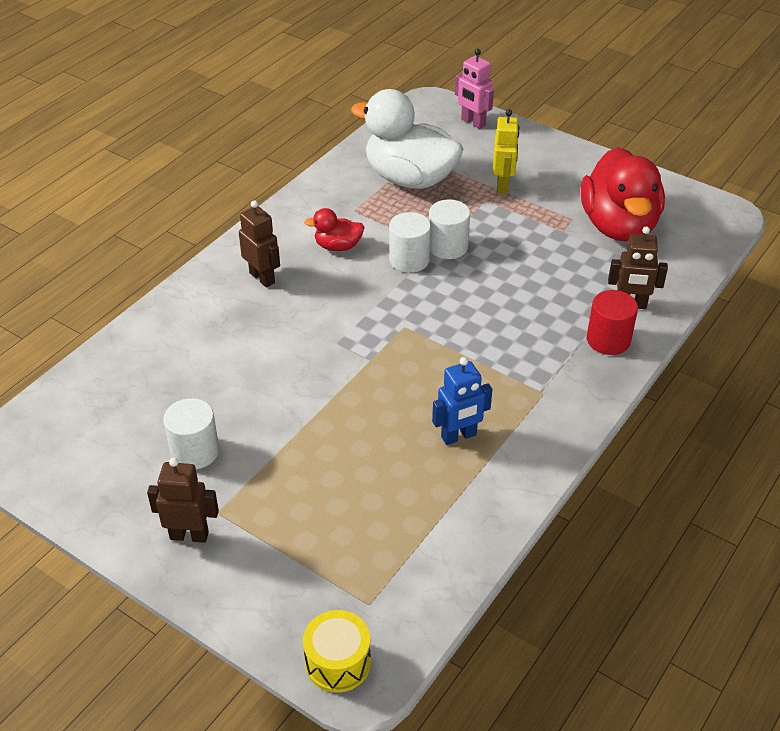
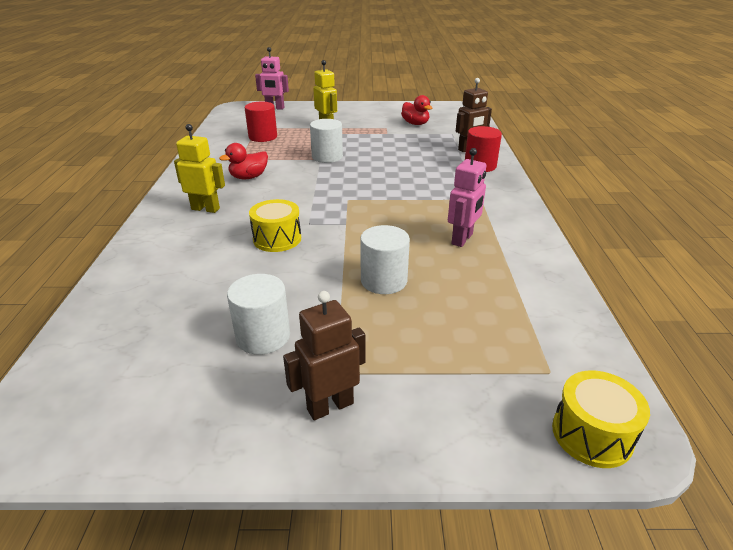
camera: 35 degrees left, 10 degrees down
brown robot [239,200,280,288] -> yellow robot [174,124,225,213]
white duck [351,89,463,189] -> red cylinder [245,102,277,142]
white cylinder [389,212,431,273] -> white cylinder moved to [360,225,410,294]
blue robot [432,357,492,445] -> pink robot [448,148,486,247]
red duck [581,147,665,242] -> red duck [401,95,432,125], size x0.46
none -> yellow drum [249,199,301,252]

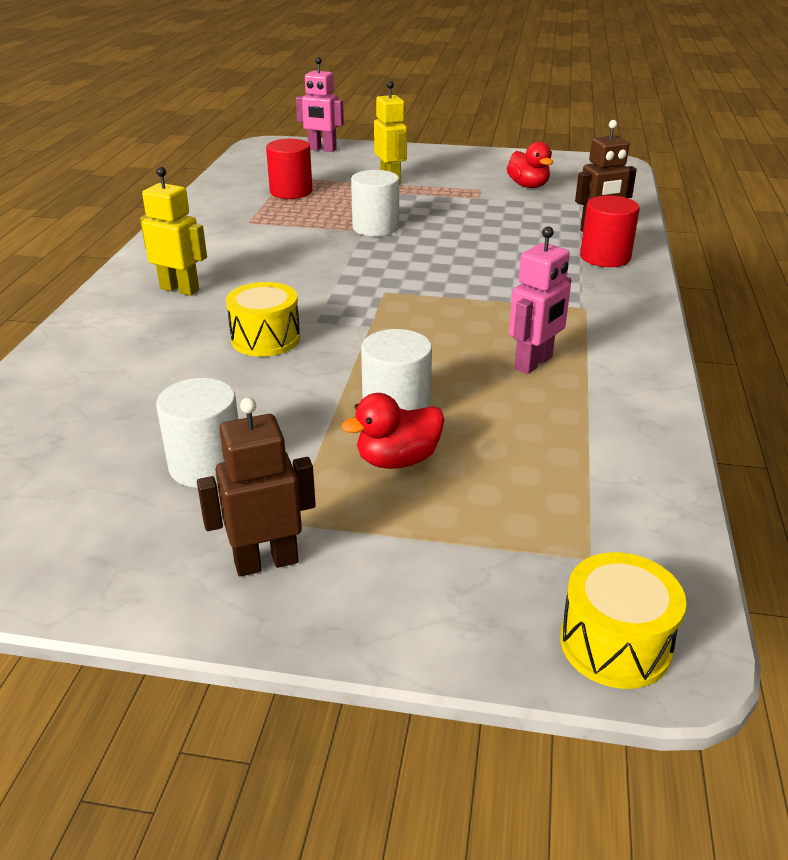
camera: 10 degrees right, 0 degrees up
red duck [219,143,268,179] -> red duck moved to [341,393,444,469]

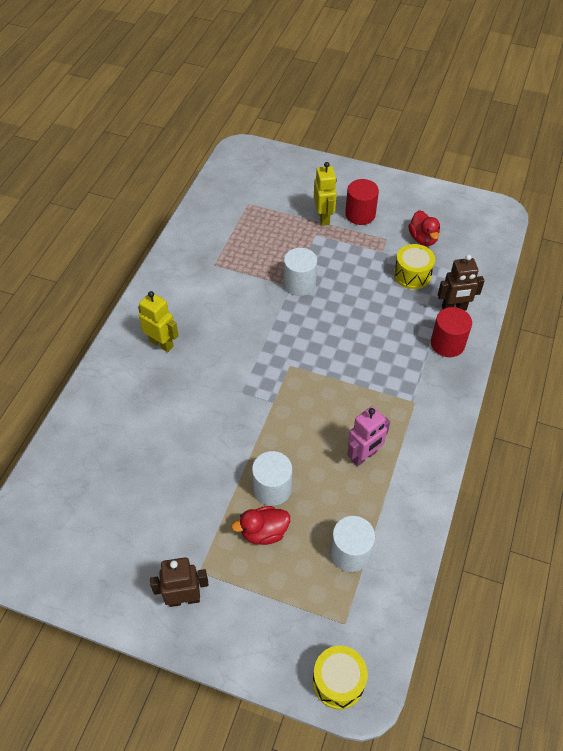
camera: 10 degrees right, 20 degrees up
white cylinder [156,378,238,488] -> white cylinder moved to [330,516,375,572]
yellow drum [226,282,300,357] -> yellow drum moved to [394,244,435,289]
red cylinder [266,139,312,199] -> red cylinder moved to [345,179,379,225]
pink robot [296,57,344,152] -> none

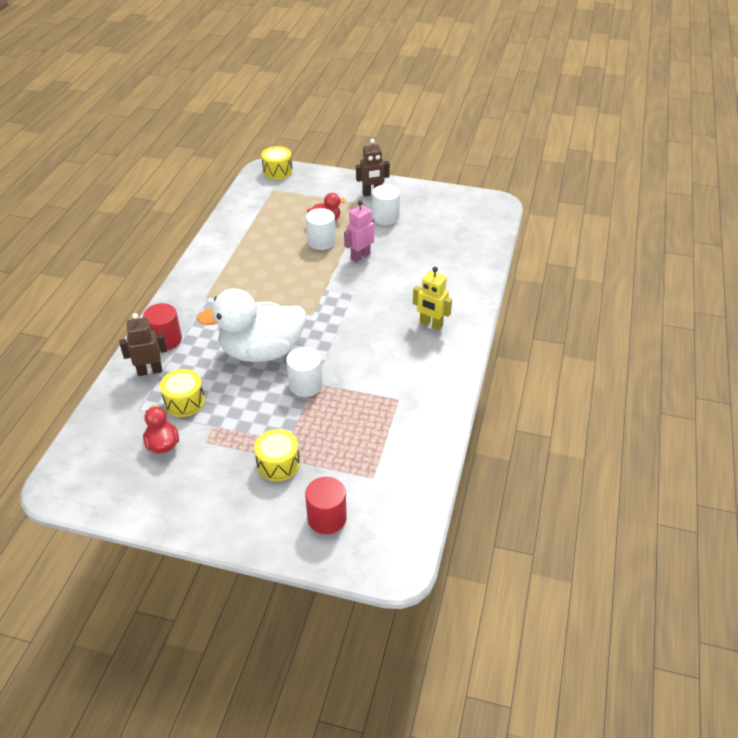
camera: 175 degrees right, 10 degrees down
yellow robot [314,162,337,226] -> yellow drum [254,429,300,481]
white cylinder [330,516,375,572] -> white cylinder moved to [372,184,400,225]
red cylinder [345,179,379,225] -> red cylinder moved to [305,477,347,534]
pink robot [347,406,390,467] -> pink robot moved to [344,200,374,262]
none -> white duck [197,288,306,362]

